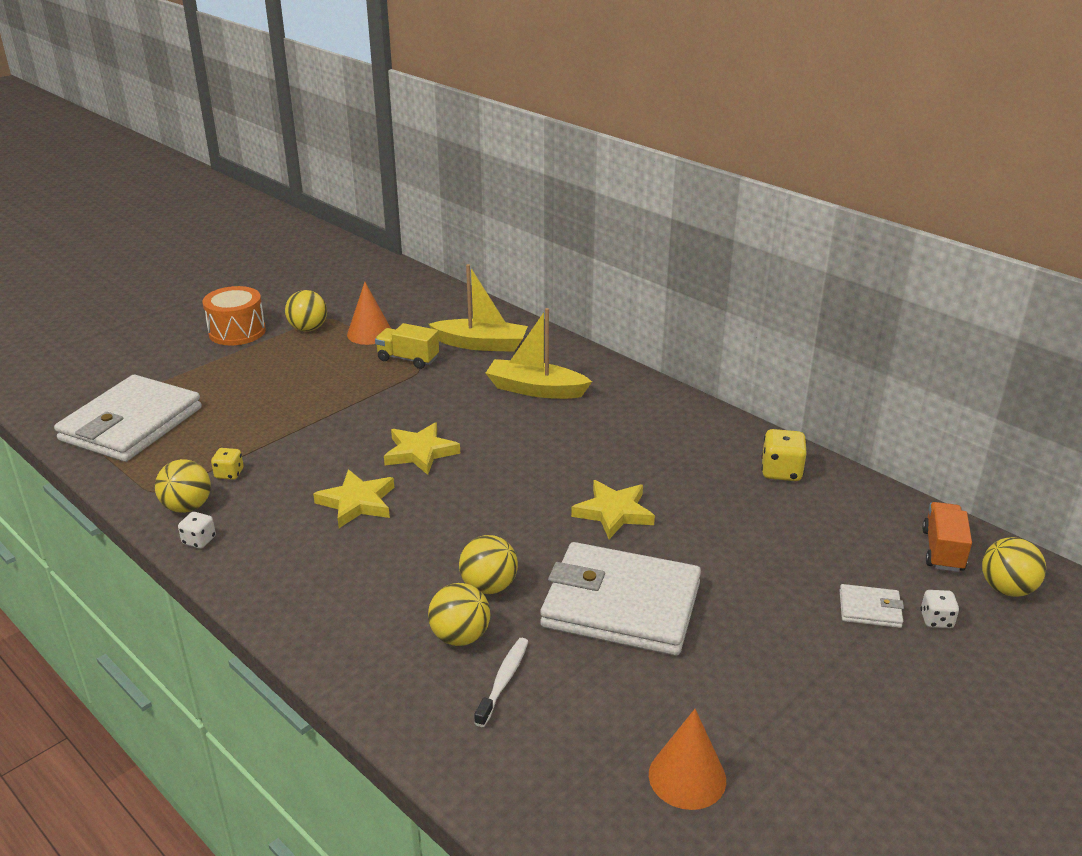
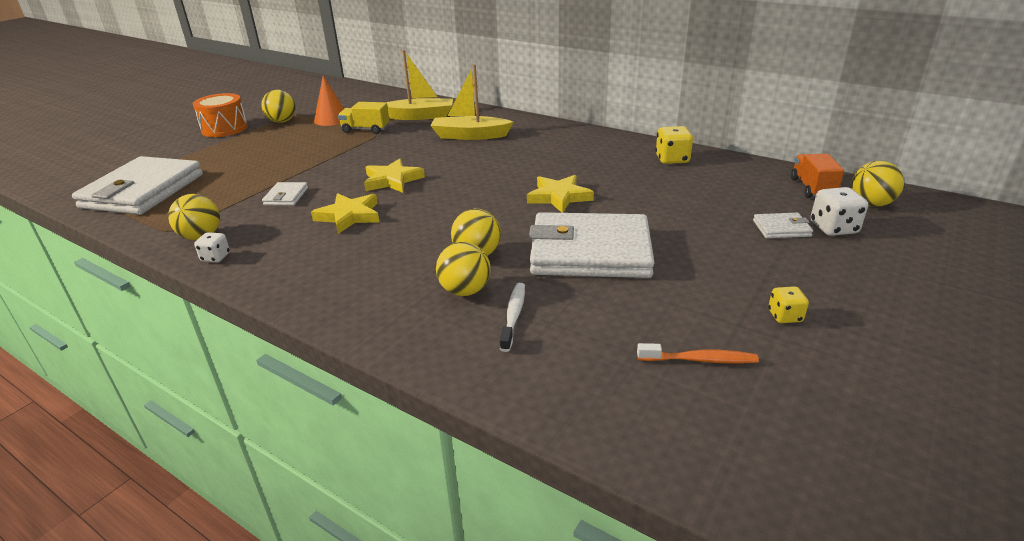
camera: 10 degrees left, 0 degrees up
yellow dice [211,448,244,480] -> yellow dice moved to [768,286,809,323]
orange cone [649,709,726,810] -> orange toothbrush [637,343,759,364]
white dice [920,590,959,628] -> white dice [811,187,868,236], size x1.62
none -> white wallet [262,182,308,206]

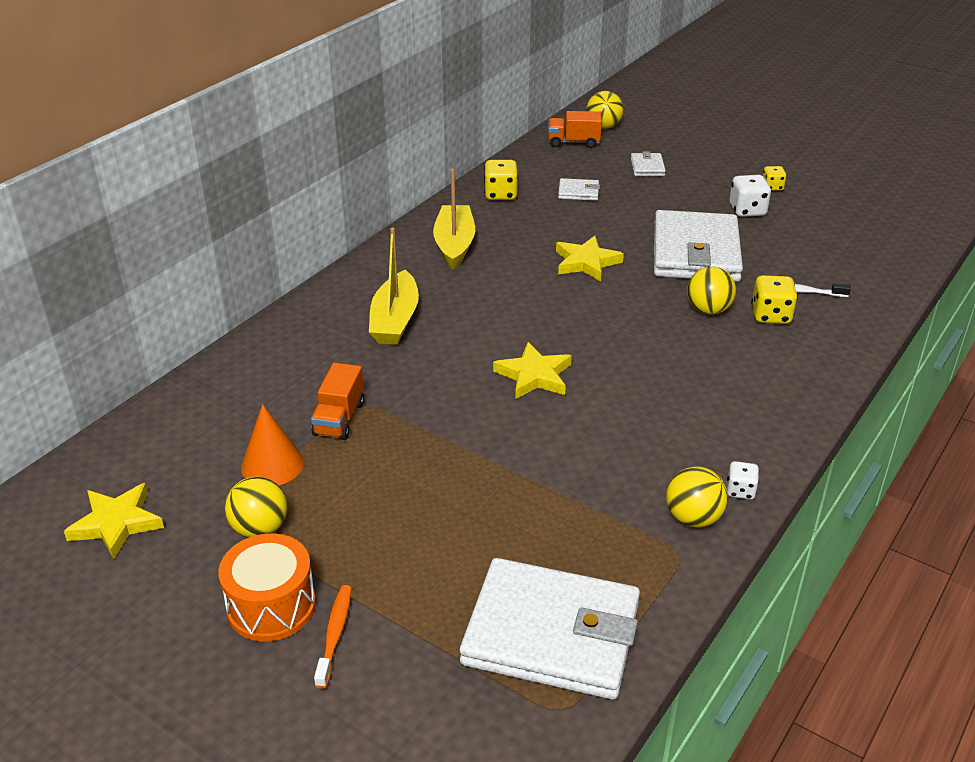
camera: 90 degrees left, 5 degrees up
white wallet [262,182,308,206] -> white wallet moved to [558,178,600,201]
yellow star [311,193,379,234] -> yellow star moved to [64,483,164,559]
yellow truck [338,102,390,134] -> orange truck [311,363,364,440]
yellow boat [386,50,453,120] -> yellow boat moved to [433,169,475,270]
yellow ball [436,242,491,296] -> yellow dice [751,275,798,324]
orange toothbrush [637,343,759,364] -> orange toothbrush moved to [314,585,352,689]
white dice [811,187,868,236] -> white dice moved to [729,175,771,217]

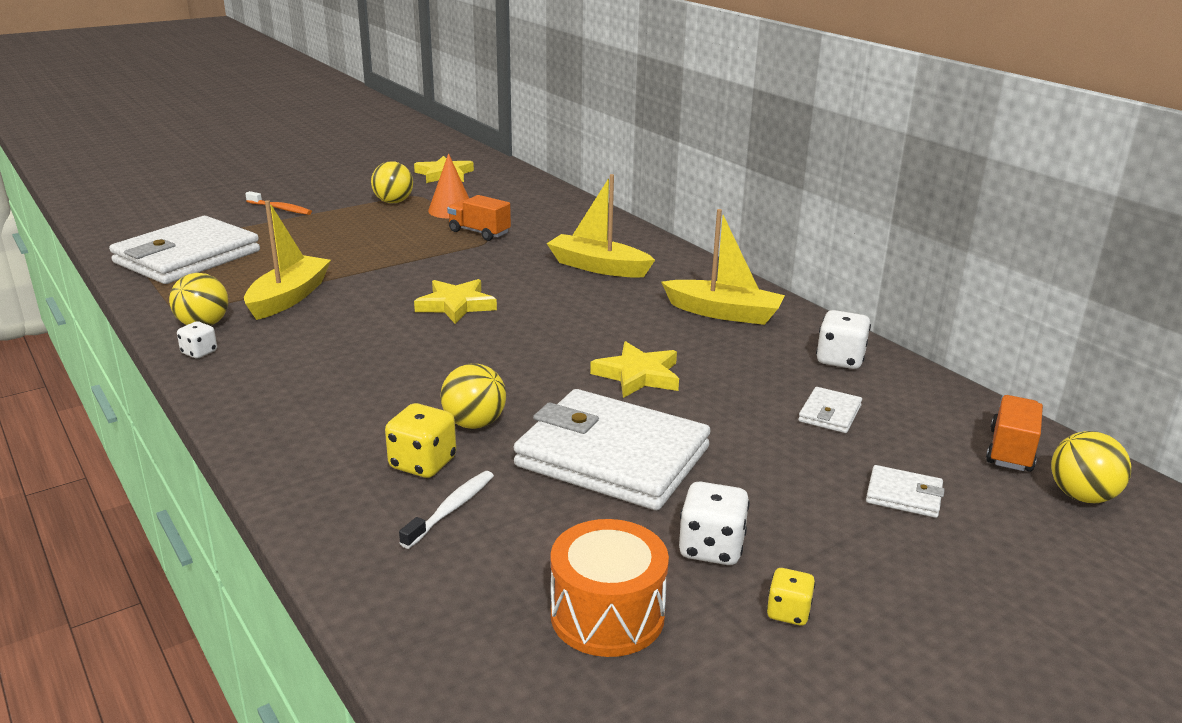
camera: 110 degrees right, 10 degrees down
orange drum [218,533,316,642] -> orange drum moved to [551,519,669,657]
yellow dice [484,160,518,200] -> white dice [816,310,871,369]
none -> yellow boat [244,200,331,320]

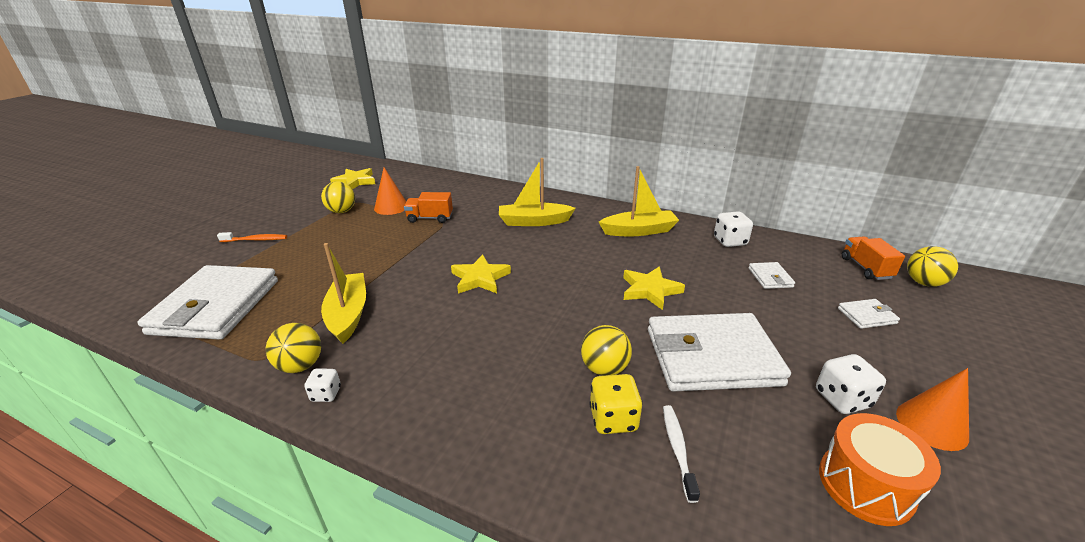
camera: 30 degrees left, 5 degrees up
yellow dice [766,568,815,626] -> orange cone [896,368,969,451]

